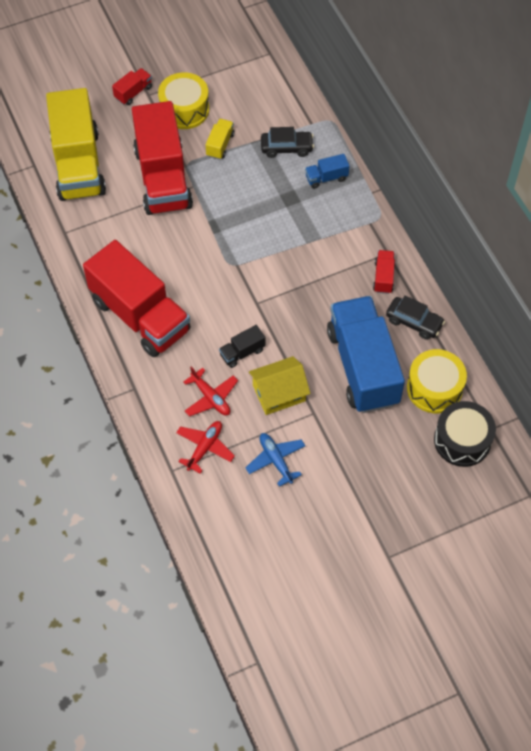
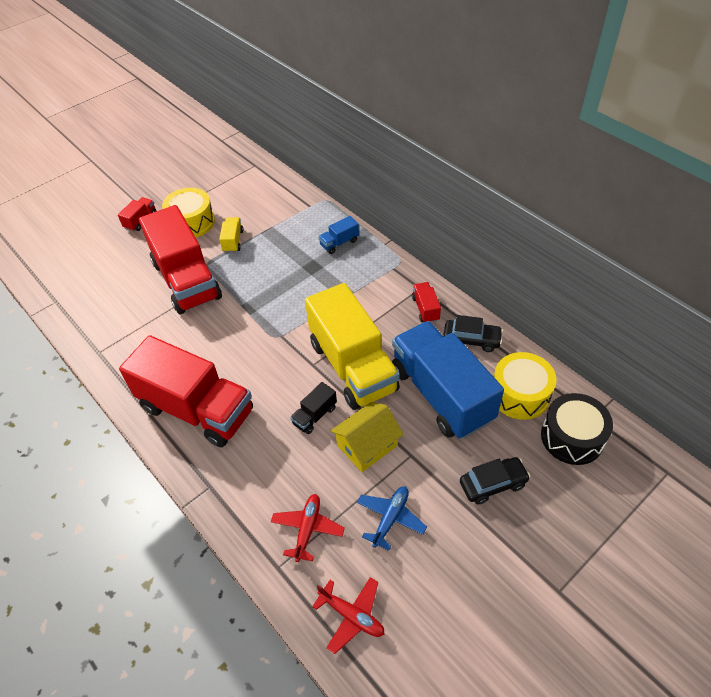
camera: 15 degrees left, 10 degrees down
yellow truck [46,88,106,201] -> yellow truck moved to [305,283,400,410]
red plane [183,366,238,417] -> red plane moved to [312,577,385,654]
blue plane [246,433,305,487] -> blue plane turned 75 degrees clockwise [357,486,427,551]
black car [261,127,314,158] -> black car moved to [460,457,531,504]

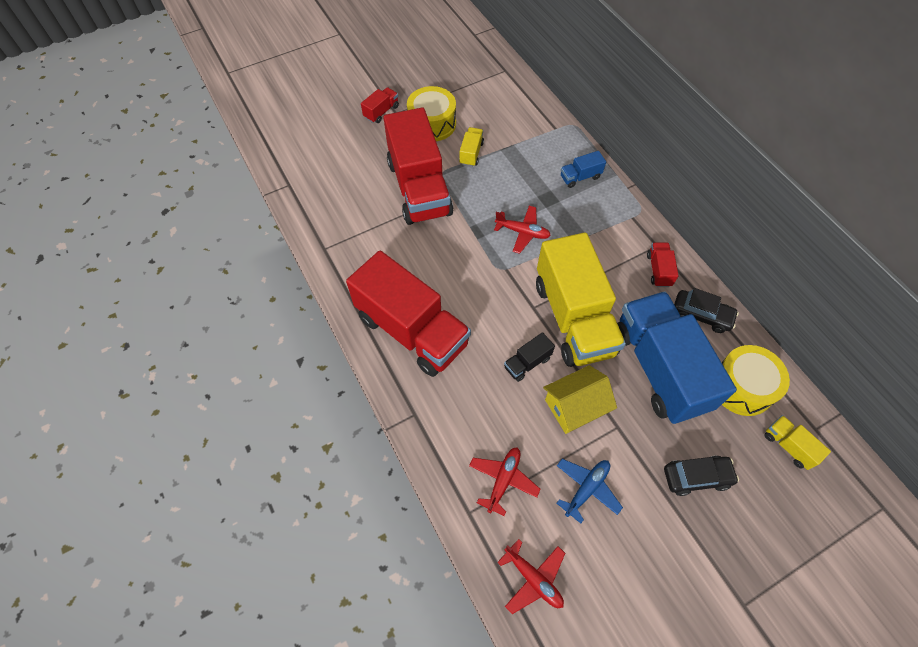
camera: 10 degrees right, 10 degrees up
black drum [541,393,613,465] -> yellow truck [765,415,831,470]
none -> red plane [494,206,551,254]

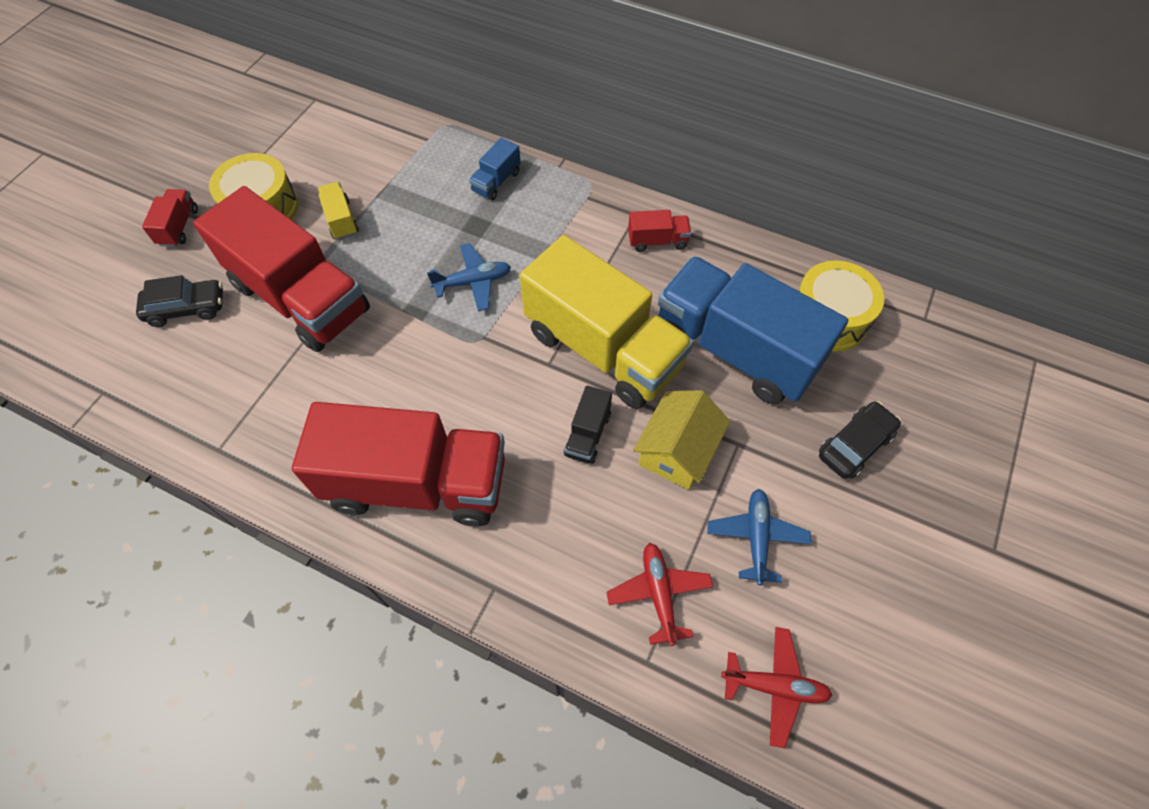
camera: 35 degrees left, 0 degrees up
red plane [494,206,551,254] -> blue plane [427,243,511,311]
red truck [647,242,679,287] -> red truck turned 120 degrees clockwise [628,210,691,252]
black car [674,288,739,333] -> black car moved to [136,275,223,327]
yellow truck [765,415,831,470] -> none

